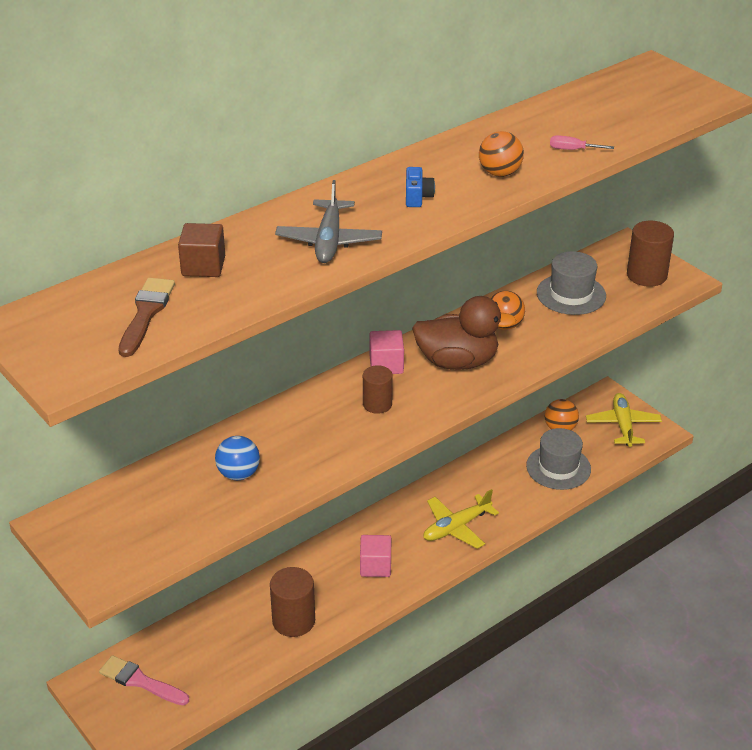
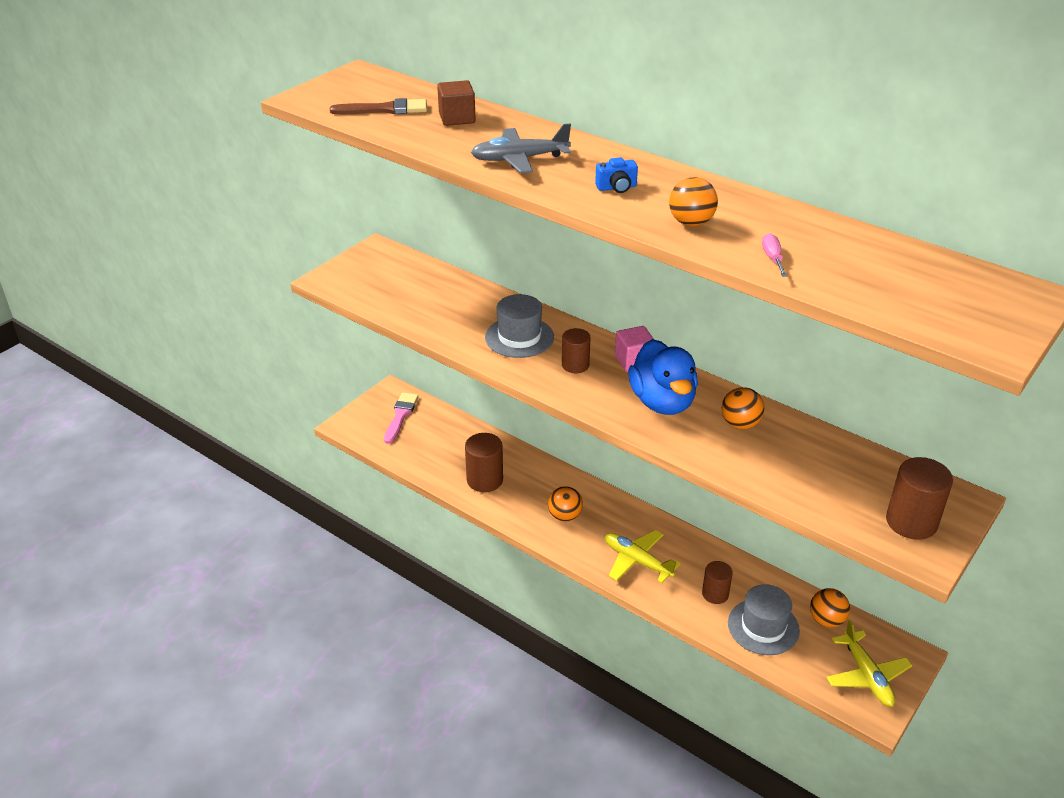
camera: 75 degrees right, 0 degrees up
blue ball [215,436,260,480] -> none
pink cube [360,535,391,577] -> orange ball [548,486,583,522]
brown duck [412,296,516,370] -> blue duck [628,339,698,415]
grey hat [537,251,606,315] -> grey hat moved to [485,294,554,358]
yellow plane [586,393,662,447] -> yellow plane turned 90 degrees clockwise [826,620,912,707]
none -> brown cylinder [702,561,733,604]

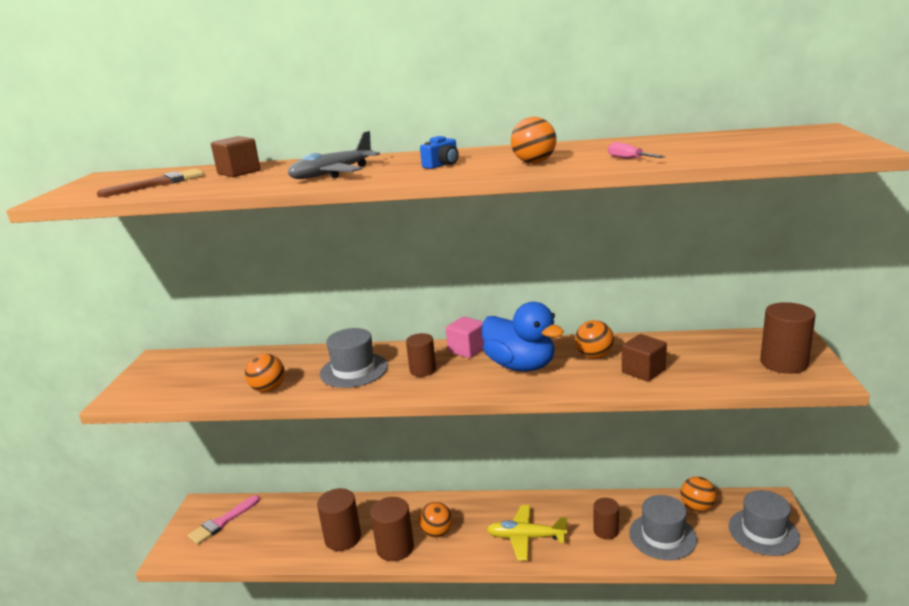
camera: 30 degrees left, 15 degrees down
pink brush [384,392,419,444] -> pink brush turned 120 degrees counterclockwise [188,495,260,545]
yellow plane [826,620,912,707] -> grey hat [729,490,800,556]
none -> orange ball [245,354,285,392]
none -> brown cylinder [370,497,414,561]
none -> brown cube [622,334,667,382]

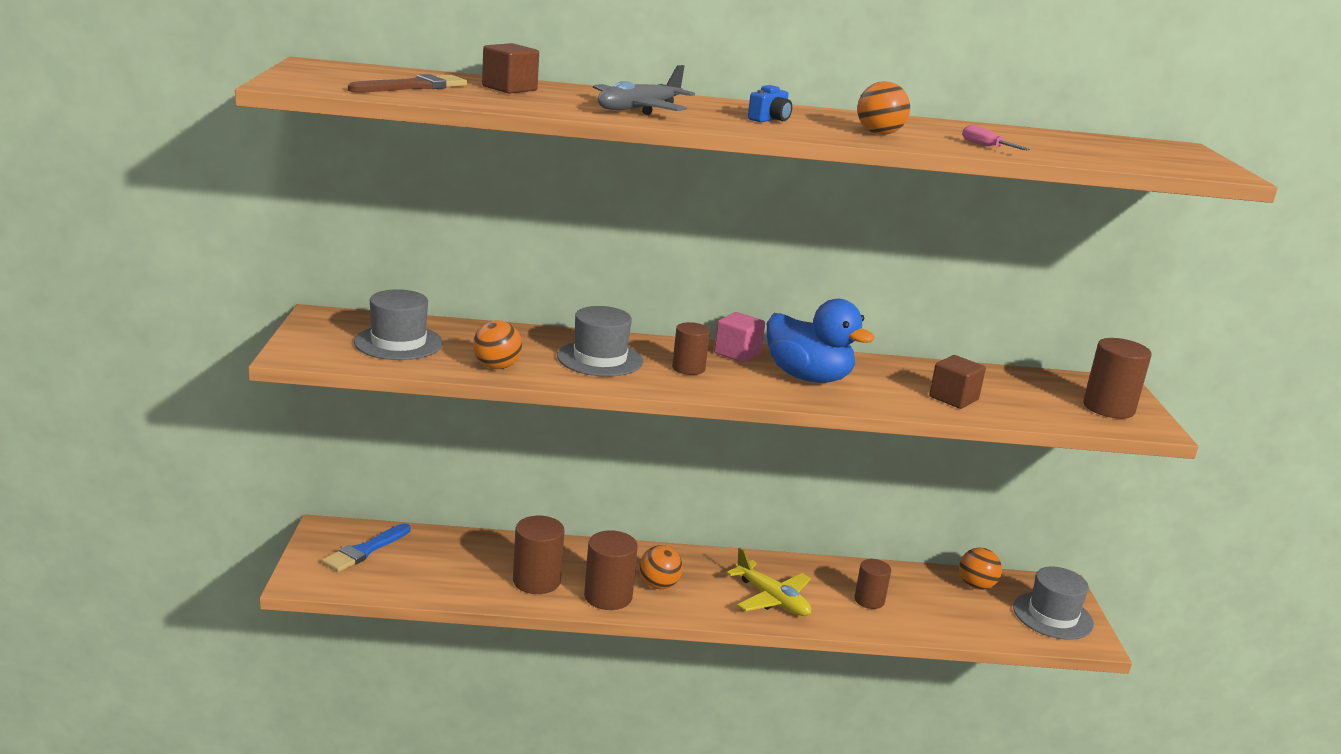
camera: 10 degrees left, 0 degrees up
pink brush [188,495,260,545] -> blue brush [322,523,410,572]
yellow plane [486,505,568,561] -> yellow plane turned 135 degrees counterclockwise [726,548,811,616]
orange ball [575,320,614,358] -> none
grey hat [629,495,697,560] -> grey hat moved to [354,289,443,360]

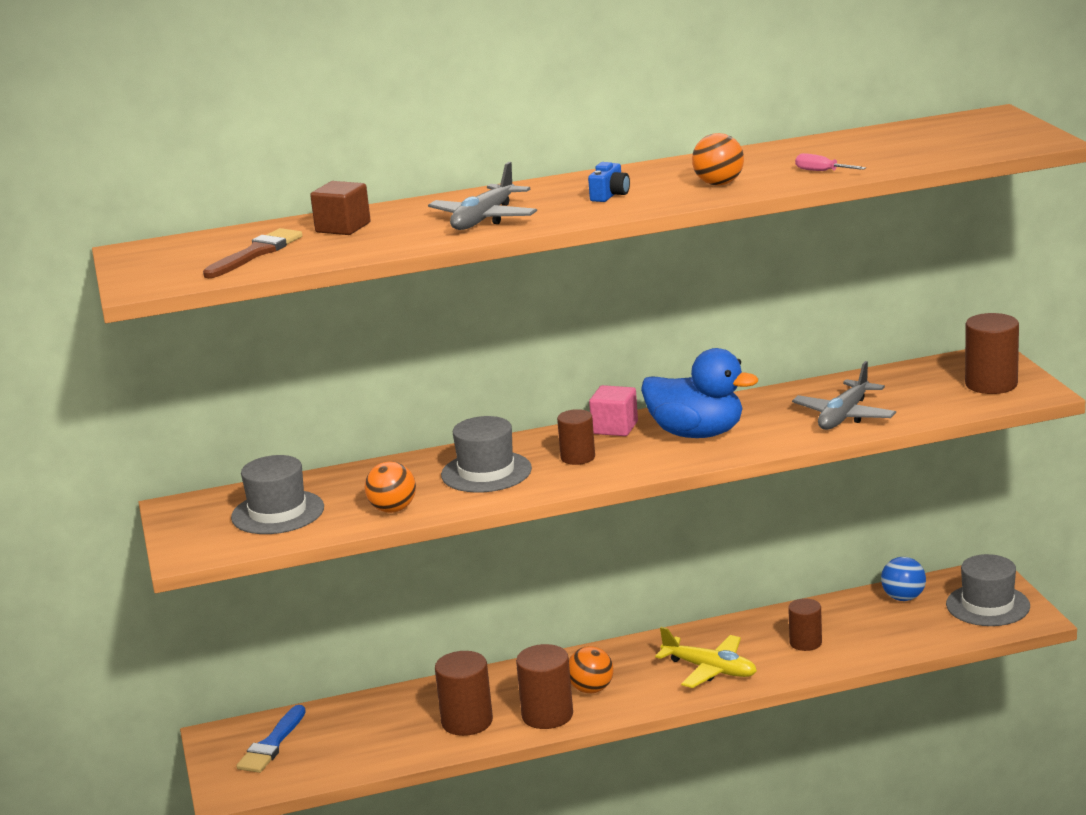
camera: 10 degrees left, 0 degrees up
brown cube [929,355,986,409] -> grey plane [792,361,896,430]
orange ball [959,548,1002,590] -> blue ball [881,557,926,601]

